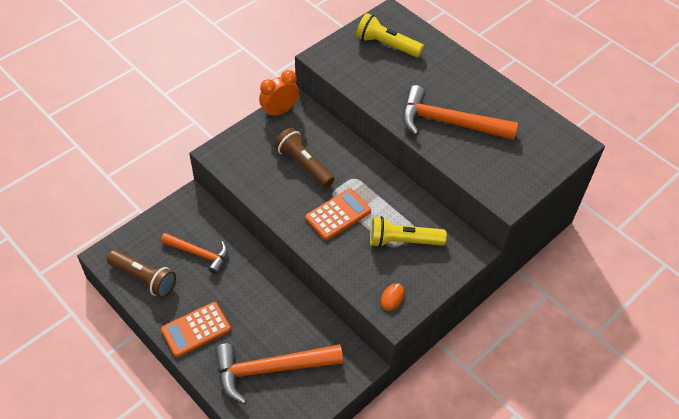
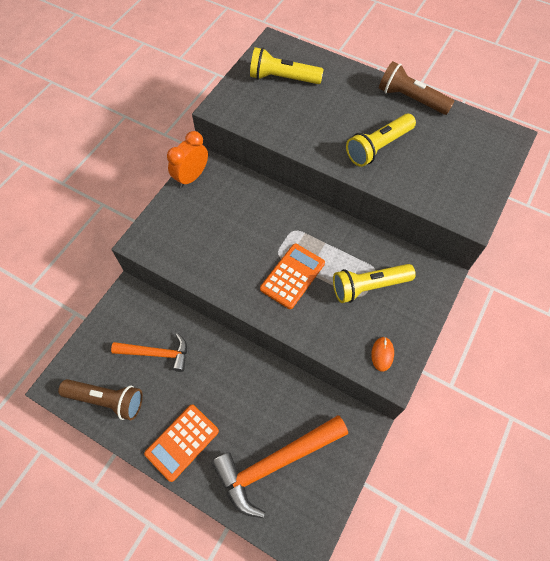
camera: 15 degrees left, 10 degrees up
brown flashlight [274,128,335,188] -> brown flashlight moved to [379,61,455,115]
orange hammer [402,85,518,140] -> yellow flashlight [346,114,416,167]

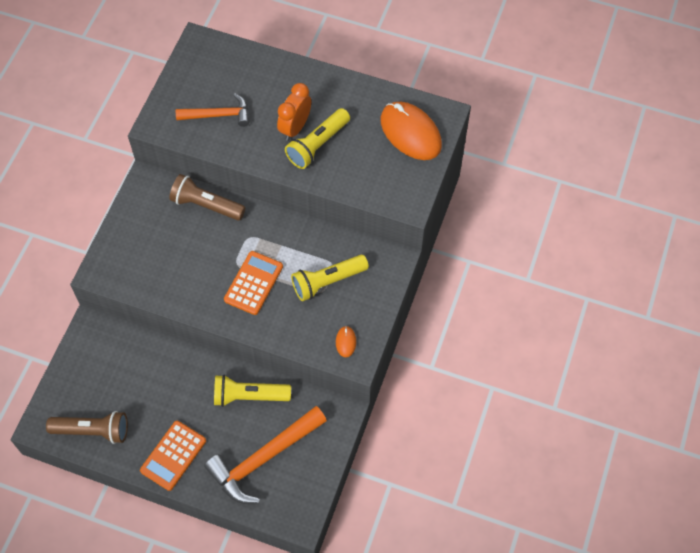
camera: 10 degrees left, 0 degrees up
orange hammer [111,333,187,372] -> orange hammer moved to [176,94,249,127]
orange clock [167,131,208,188] -> orange clock moved to [277,83,311,141]
yellow flashlight [250,47,324,84] -> yellow flashlight moved to [214,375,291,407]
brown flashlight [379,61,455,115] -> brown flashlight moved to [169,174,245,220]
none -> orange mouse [381,102,442,160]

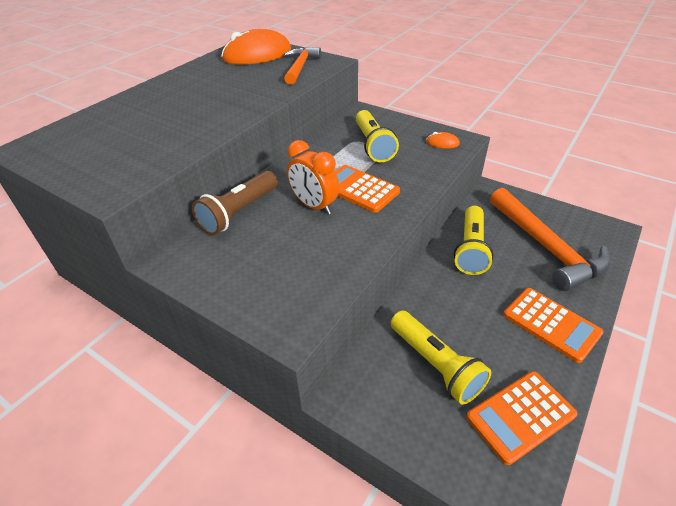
camera: 75 degrees left, 20 degrees down
brown flashlight [46,411,128,444] -> orange calculator [466,371,578,465]
orange hammer [176,94,249,127] -> orange hammer moved to [284,47,321,85]
orange clock [277,83,311,141] -> orange clock moved to [287,140,339,215]
yellow flashlight [285,108,350,169] -> yellow flashlight moved to [391,311,491,405]

